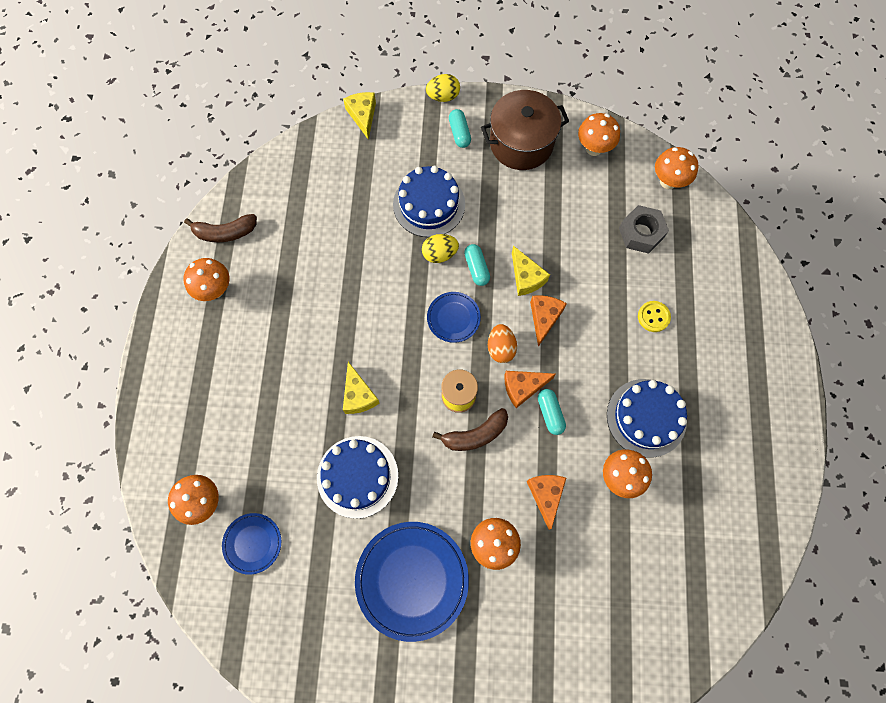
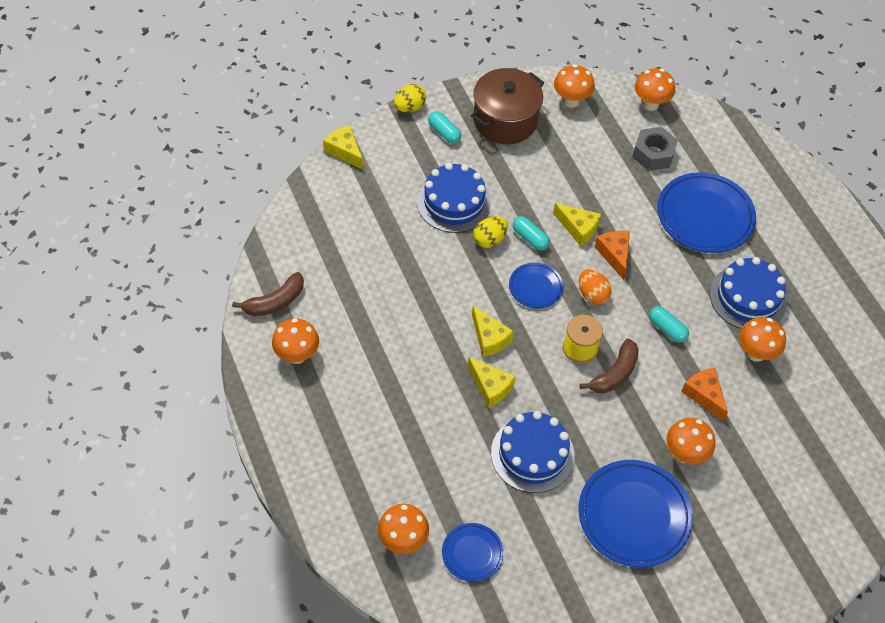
camera: 30 degrees left, 15 degrees down
orange cheese [504,371,556,408] -> none
yellow button [638,301,671,332] -> blue plate [657,172,756,253]
none -> yellow cheese [472,306,514,357]

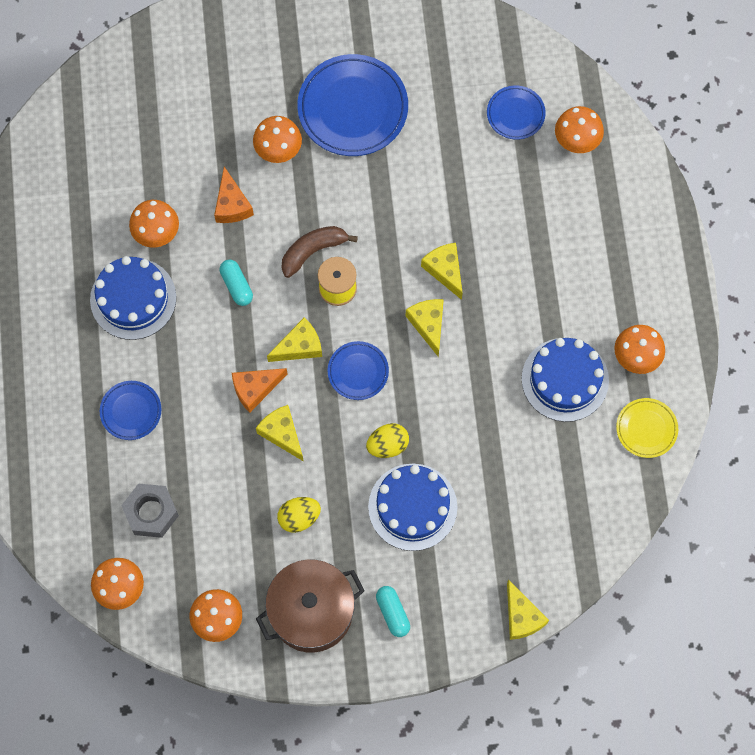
camera: 160 degrees left, 15 degrees up
brown banana [232,272,304,316] -> yellow plate [616,398,678,458]
yellow egg [394,84,426,112] -> yellow egg moved to [277,497,321,533]
blue cake [491,411,575,493] -> blue cake moved to [522,338,609,422]
turquoise capsule [513,216,550,251] -> none
orange egg [579,269,612,305] -> yellow cheese [267,317,322,362]
orange cheese [594,231,630,280] -> orange cheese turned 60 degrees clockwise [232,368,287,413]
blue plate [657,172,756,253] -> blue plate [100,381,161,440], size x0.53

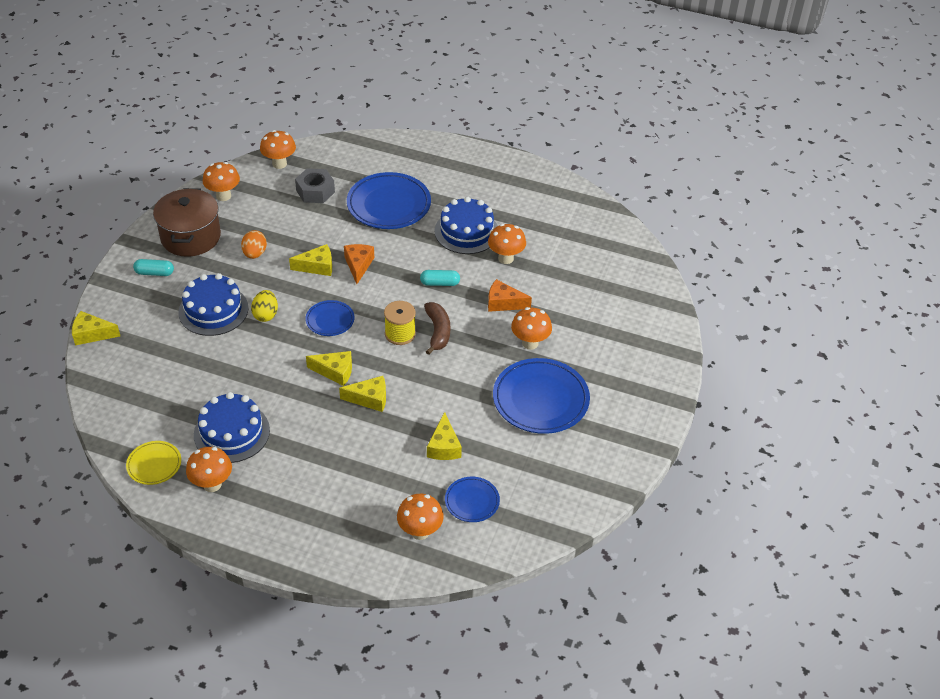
camera: 115 degrees right, 25 degrees down
blue plate [100,381,161,440] -> blue plate [347,172,431,229], size x1.89
yellow cheese [267,317,322,362] -> yellow cheese moved to [427,412,462,460]
yellow egg [277,497,321,533] -> orange egg [241,230,267,259]

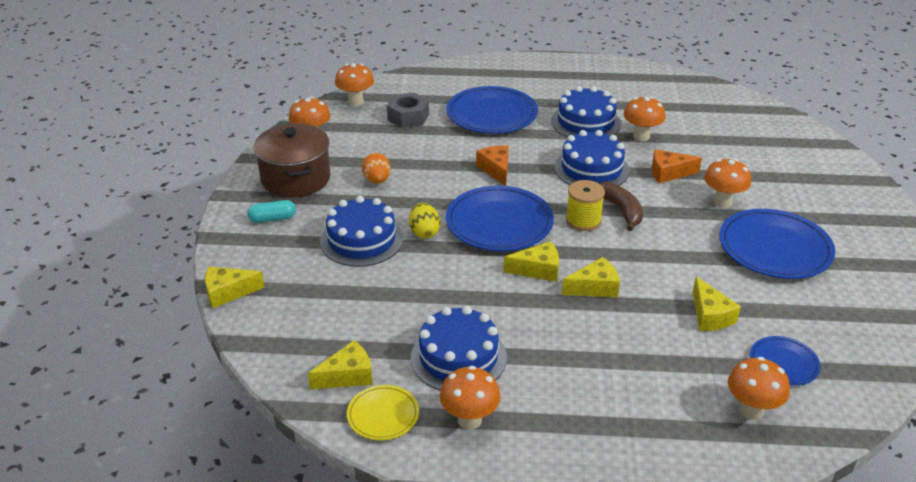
camera: 15 degrees left, 10 degrees down
yellow cheese [289,244,332,276] -> yellow cheese moved to [308,340,373,390]
blue plate [305,300,354,336] -> blue plate [446,186,554,251], size x1.89
turquoise capsule [420,270,460,286] -> blue cake [554,130,630,186]

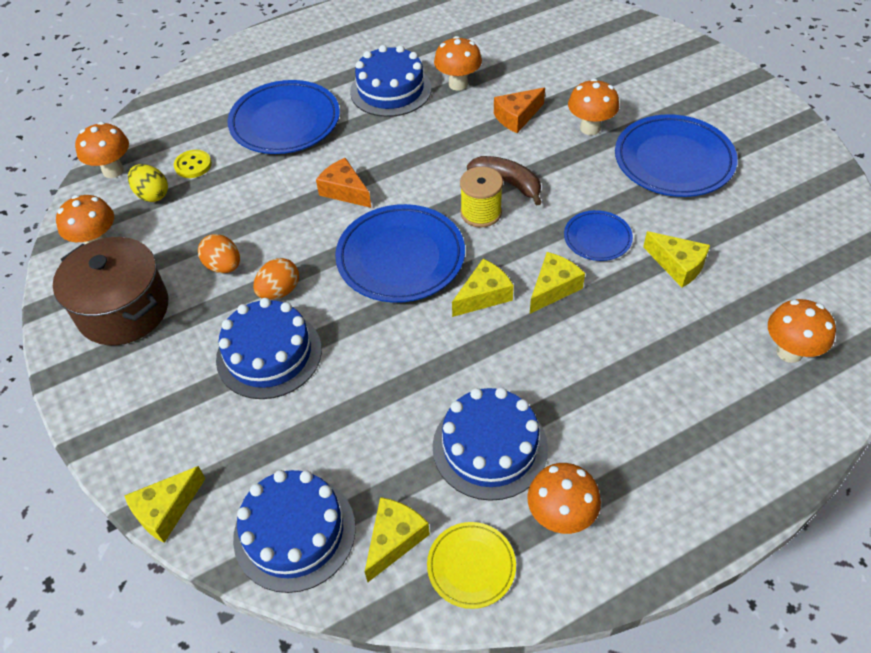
camera: 30 degrees left, 15 degrees up
turquoise capsule [247,200,296,223] -> none
grey nut [387,92,429,128] -> yellow button [174,150,212,178]
yellow egg [409,203,440,238] -> yellow egg moved to [128,164,168,202]
blue cake [554,130,630,186] -> blue cake moved to [233,470,356,593]
blue plate [750,336,821,386] -> blue plate moved to [564,210,633,261]
none -> orange egg [253,258,299,300]

